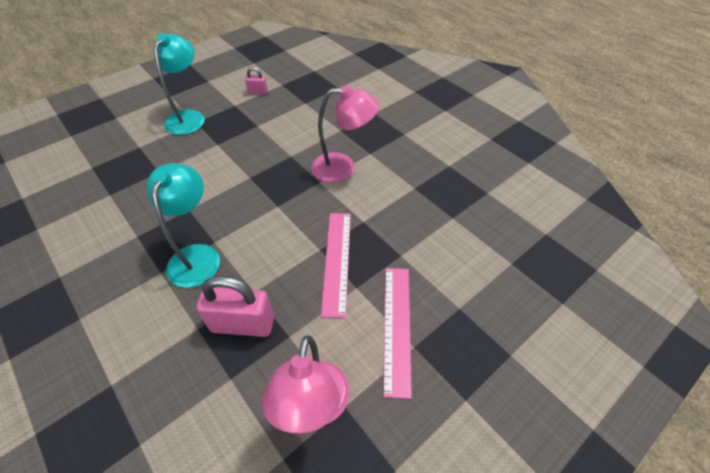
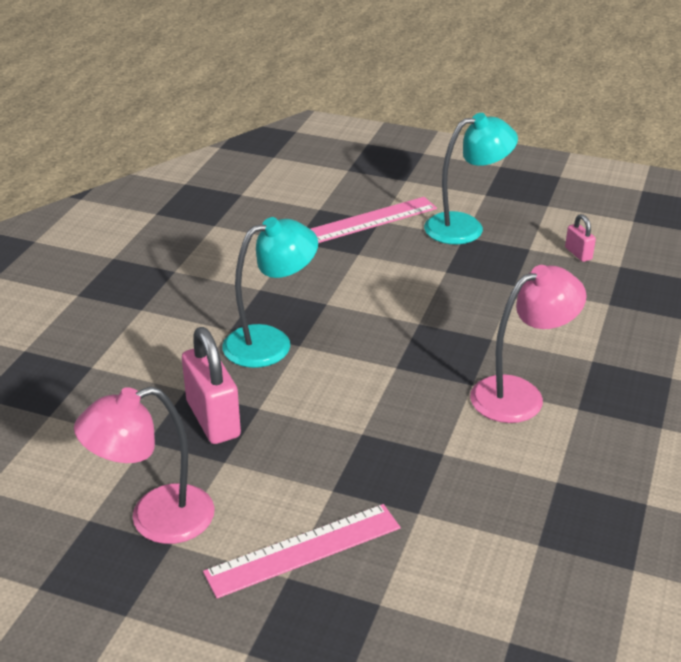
camera: 60 degrees right, 15 degrees down
pink lamp [311,85,379,183] -> pink lamp turned 90 degrees counterclockwise [470,265,586,423]
pink ruler [321,213,351,318] -> pink ruler moved to [311,197,437,243]

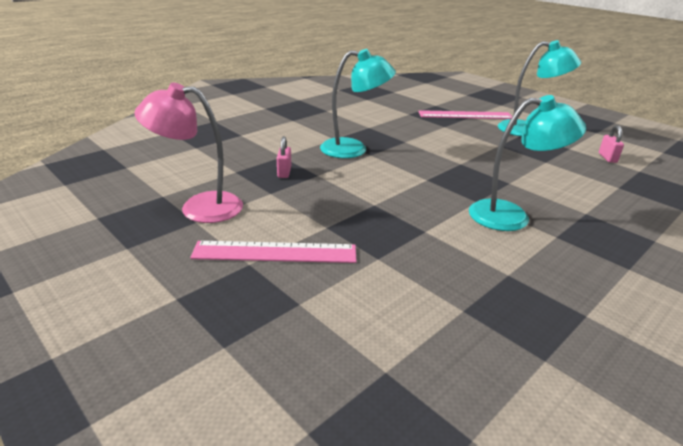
camera: 25 degrees right, 5 degrees down
pink padlock [182,327,241,444] -> pink padlock [277,136,291,178], size x0.49
pink lamp [470,265,586,423] -> turquoise lamp [469,95,586,231]

